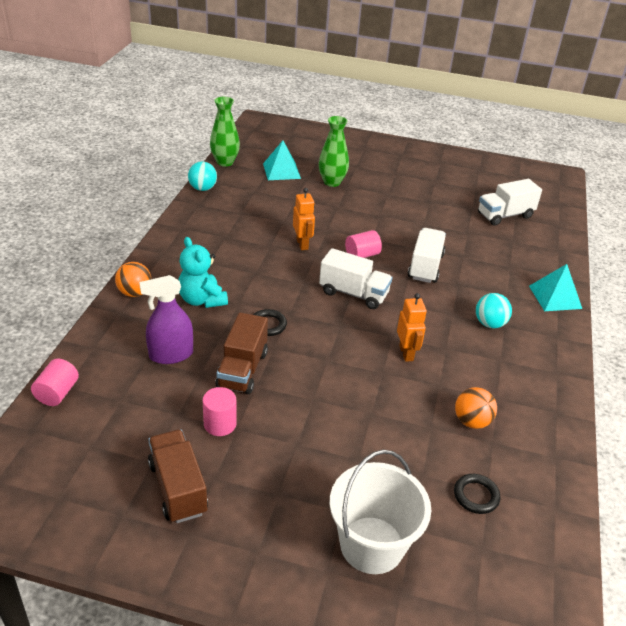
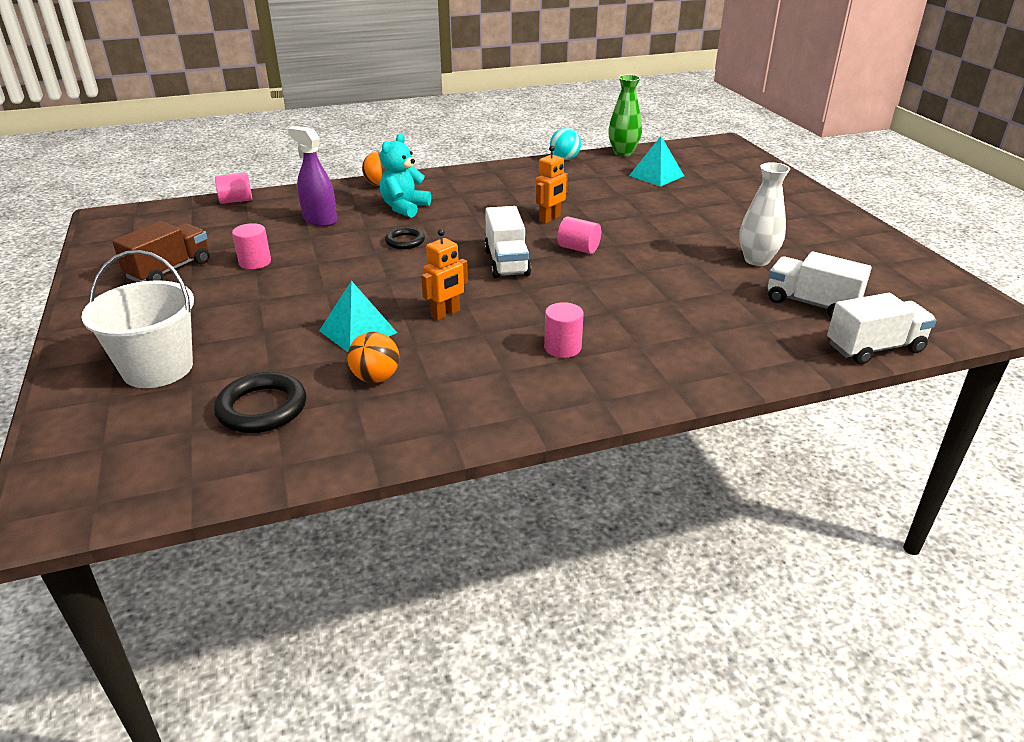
camera: 60 degrees right, 5 degrees down
brown truck [216,312,268,394] -> none
green vase [319,116,349,187] -> none
white truck [408,228,446,283] -> white truck moved to [827,293,936,364]
black ring [454,474,500,514] -> black ring [214,372,307,433], size x1.62
turquoise ball [476,293,512,328] -> pink cylinder [544,302,584,358]
turquoise pyramid [529,264,582,311] -> turquoise pyramid moved to [319,280,397,352]
none -> white vase [739,162,790,266]

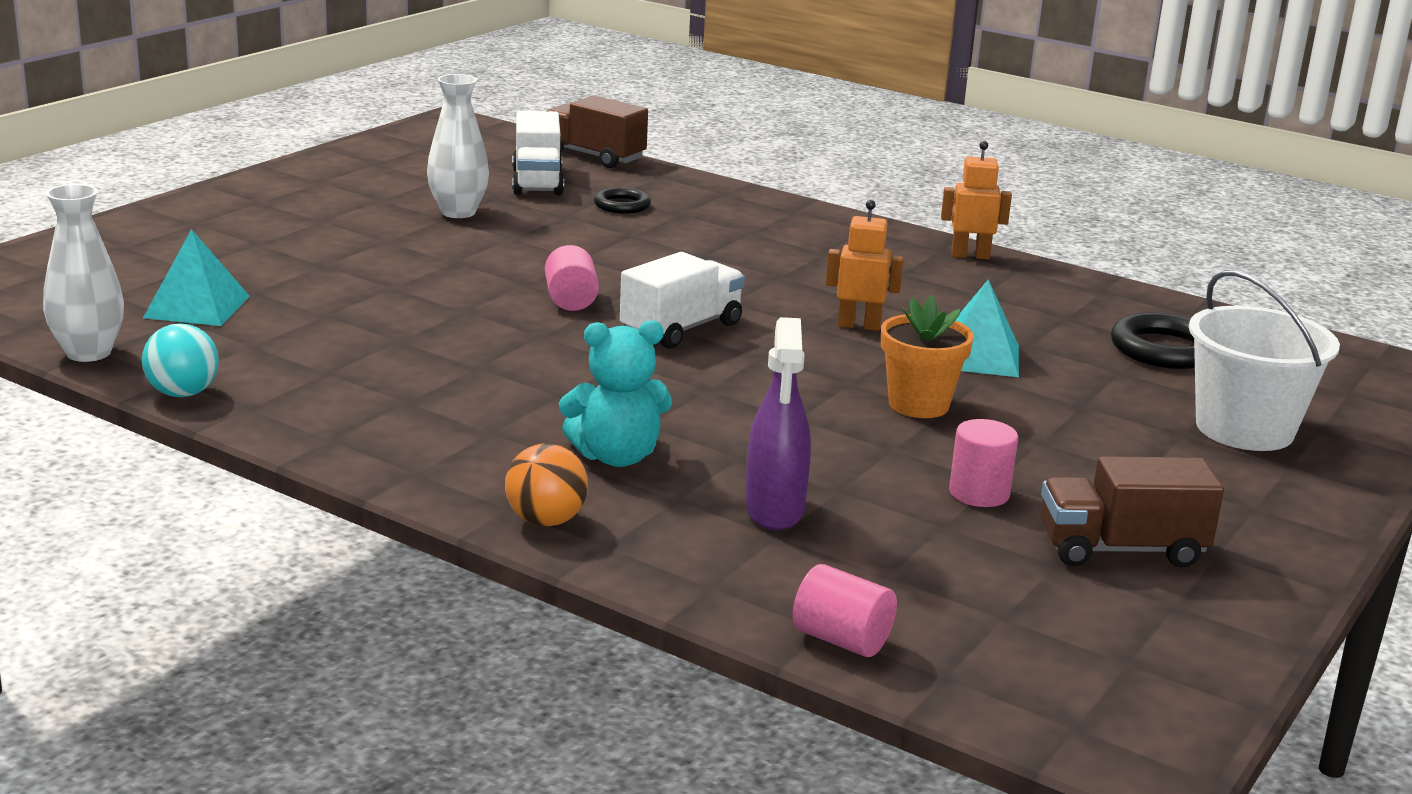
camera: 130 degrees left, 10 degrees down
orange ball [347,332,399,383] -> none
black ring [385,227,425,249] -> black ring moved to [594,187,651,214]
orange robot [535,145,568,224] -> orange robot moved to [941,141,1012,260]
pink cylinder [544,302,584,358] -> none
green vase [608,75,642,156] -> white vase [43,184,124,362]
white truck [827,293,936,364] -> brown truck [547,96,648,168]
none -> orange flower pot [881,295,974,418]

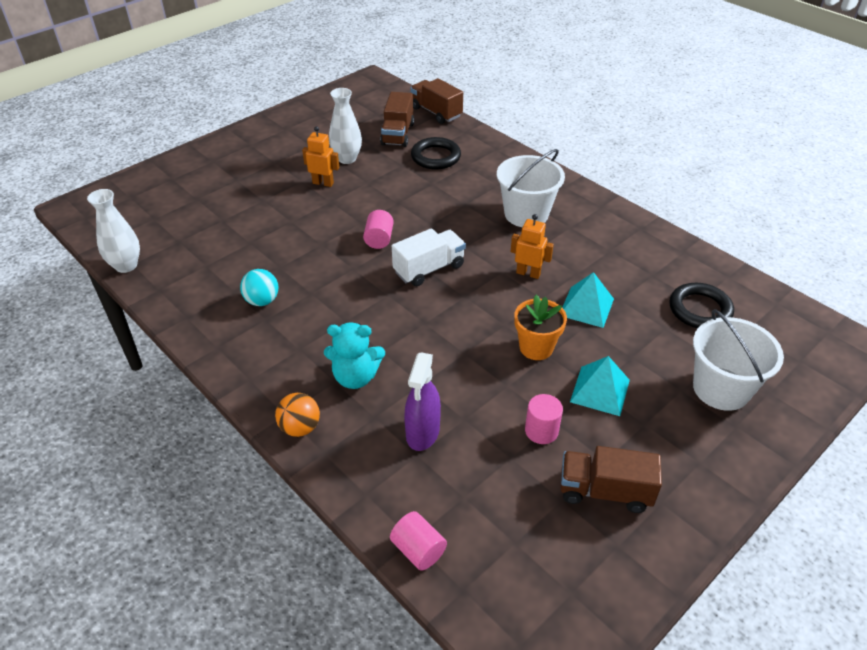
camera: 15 degrees right, 20 degrees up
turquoise ball [142,323,219,397] -> turquoise ball moved to [240,269,278,306]
turquoise pyramid [143,229,250,326] -> turquoise pyramid moved to [570,356,630,416]
white truck [512,111,564,196] -> brown truck [380,92,414,147]
black ring [594,187,651,214] -> black ring [411,137,461,170], size x1.62
orange robot [941,141,1012,260] -> orange robot moved to [302,126,339,187]
none -> white bucket [497,149,565,227]

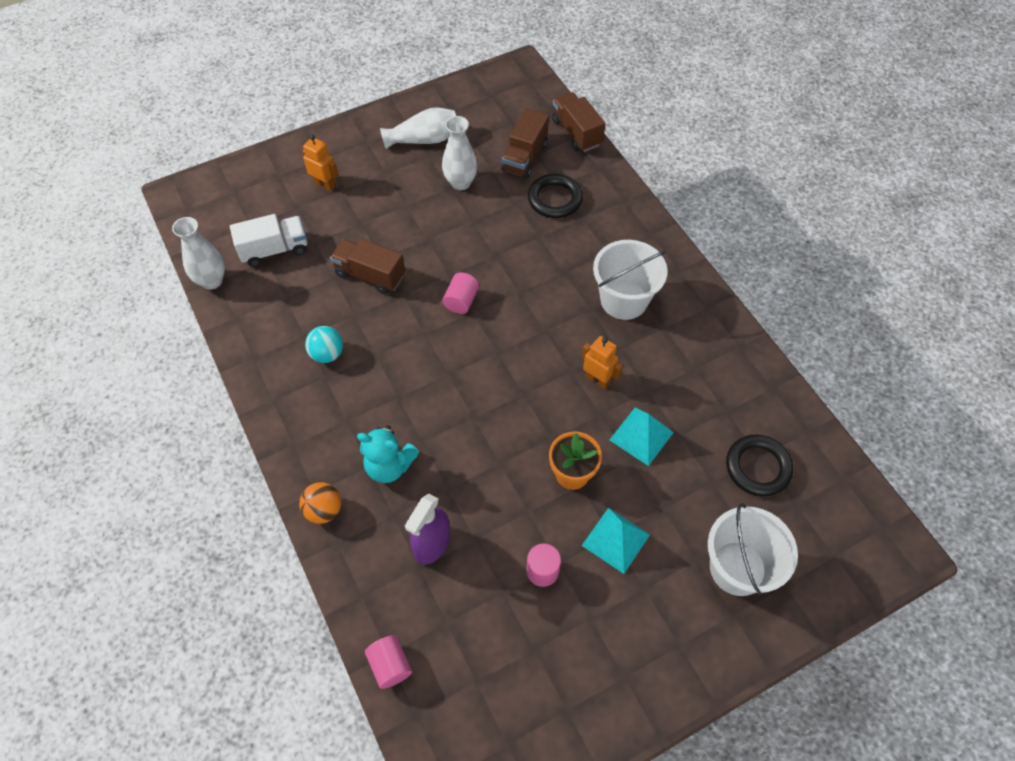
camera: 15 degrees right, 15 degrees up
orange robot [302,126,339,187] -> orange robot moved to [303,135,339,191]
white truck [392,228,466,286] -> white truck moved to [230,214,307,267]
brown truck [560,446,662,513] -> brown truck moved to [330,239,405,294]
none -> white vase [380,107,456,149]

